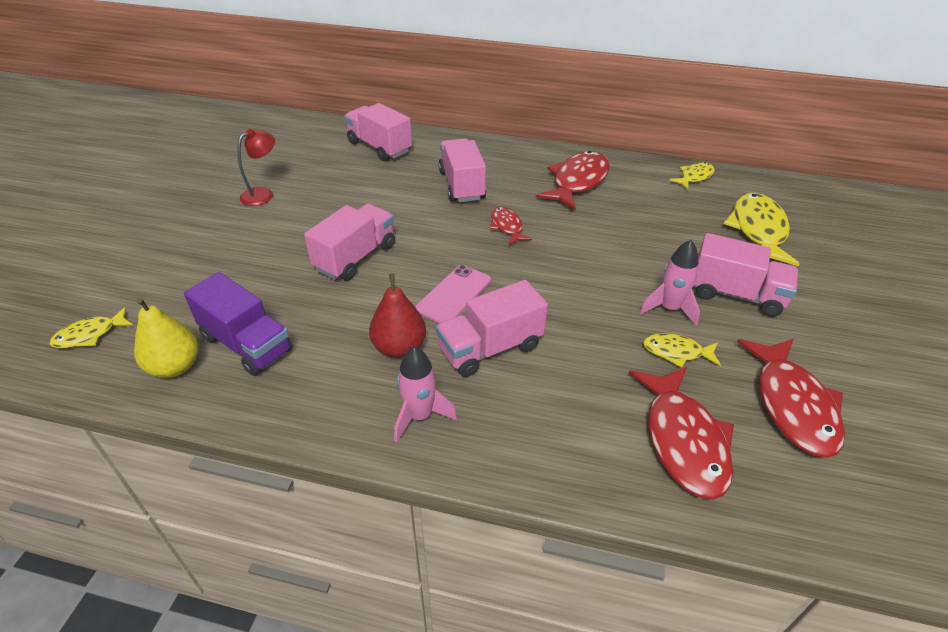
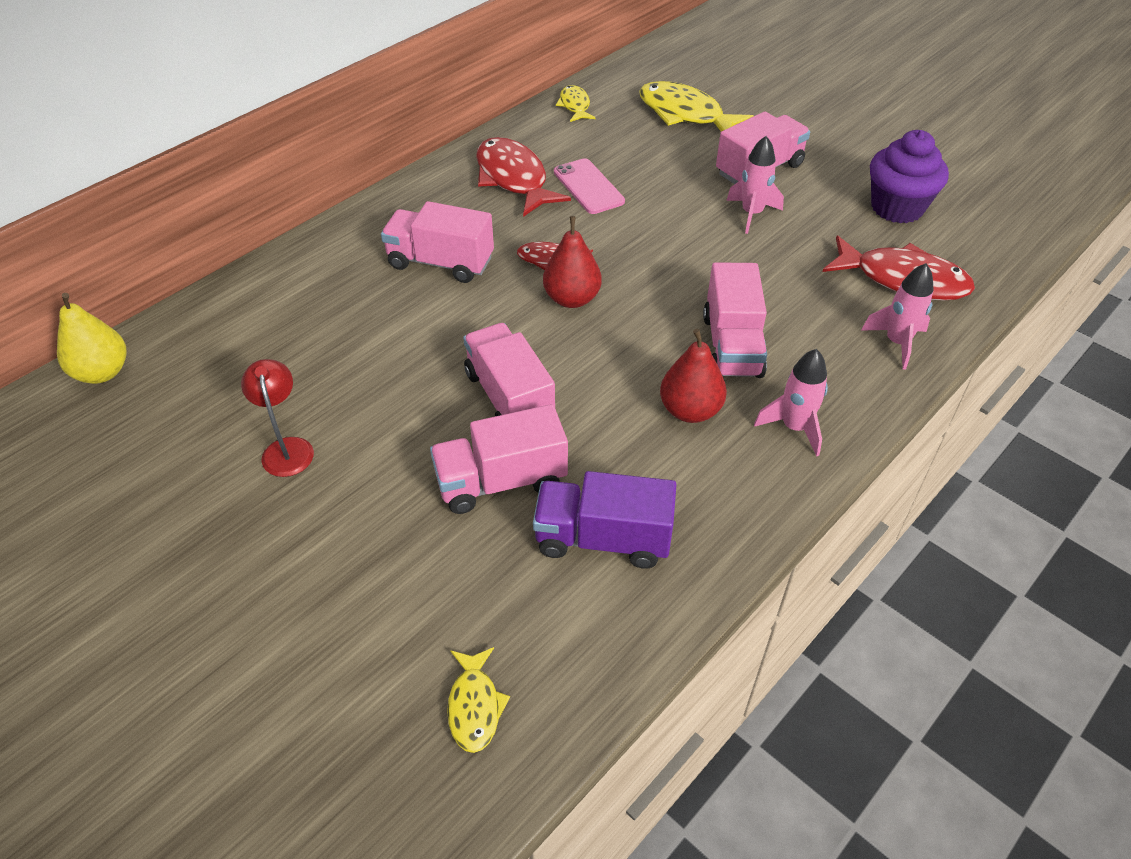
camera: 60 degrees left, 5 degrees up
yellow pear [134,297,199,378] -> yellow pear moved to [57,293,126,384]
purple truck [184,272,293,376] -> purple truck turned 150 degrees counterclockwise [533,471,677,569]
pink truck [344,103,412,161] -> pink truck moved to [430,404,568,514]
pink phone [415,265,491,324] -> pink phone moved to [554,158,625,214]
yellow fish [643,333,721,367] -> none
red fish [737,338,845,458] -> purple cupcake [870,130,949,223]
none -> red pear [543,216,602,308]
none -> pink rocket [861,263,934,370]

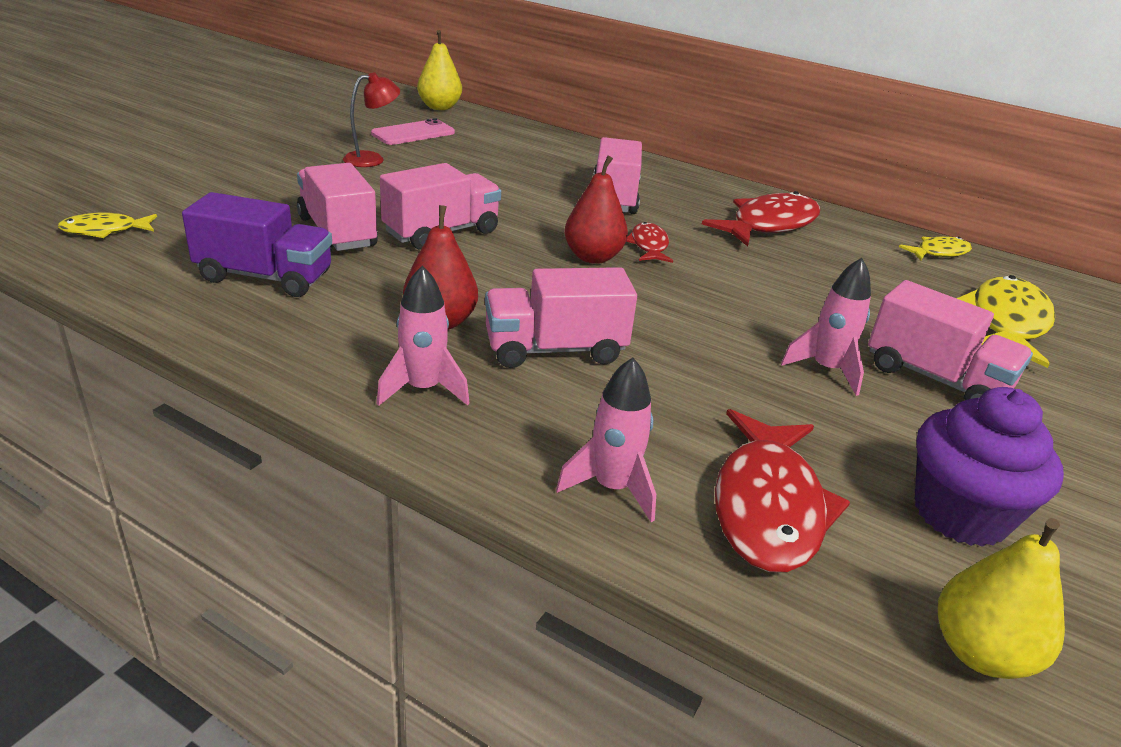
camera: 75 degrees right, 15 degrees down
purple truck [533,471,677,569] -> purple truck turned 105 degrees clockwise [182,192,332,297]
pink phone [554,158,625,214] -> pink phone moved to [371,118,455,145]
none -> yellow pear [938,518,1065,679]

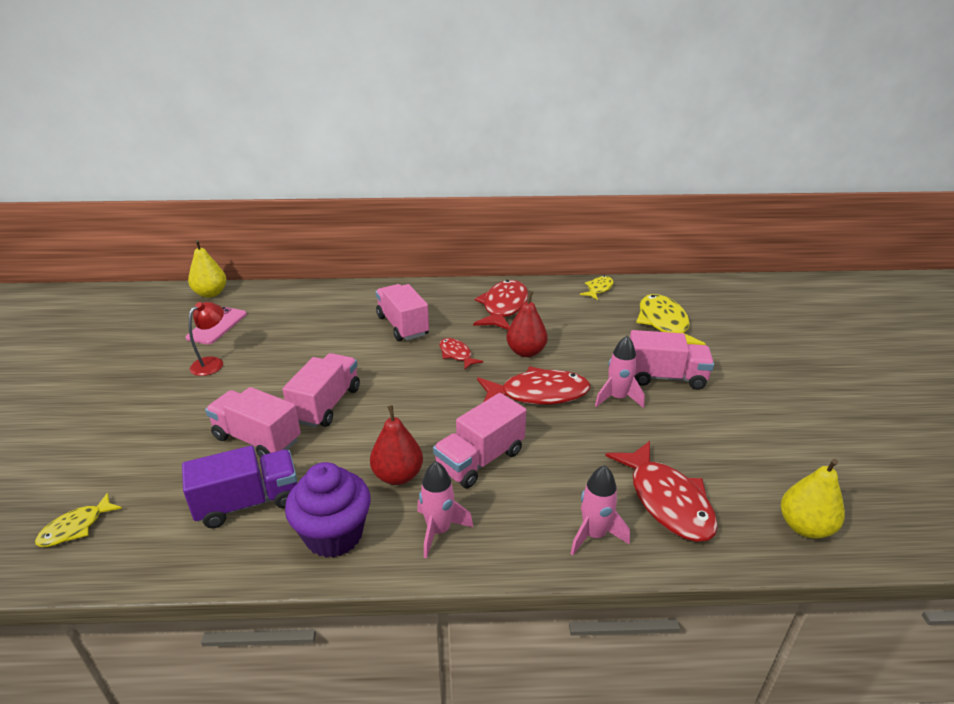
camera: 30 degrees left, 0 degrees up
red pear [564,156,628,264] -> red pear moved to [506,291,548,357]
purple cupcake [915,387,1064,547] -> purple cupcake moved to [285,462,371,558]
none -> red fish [477,366,590,405]

